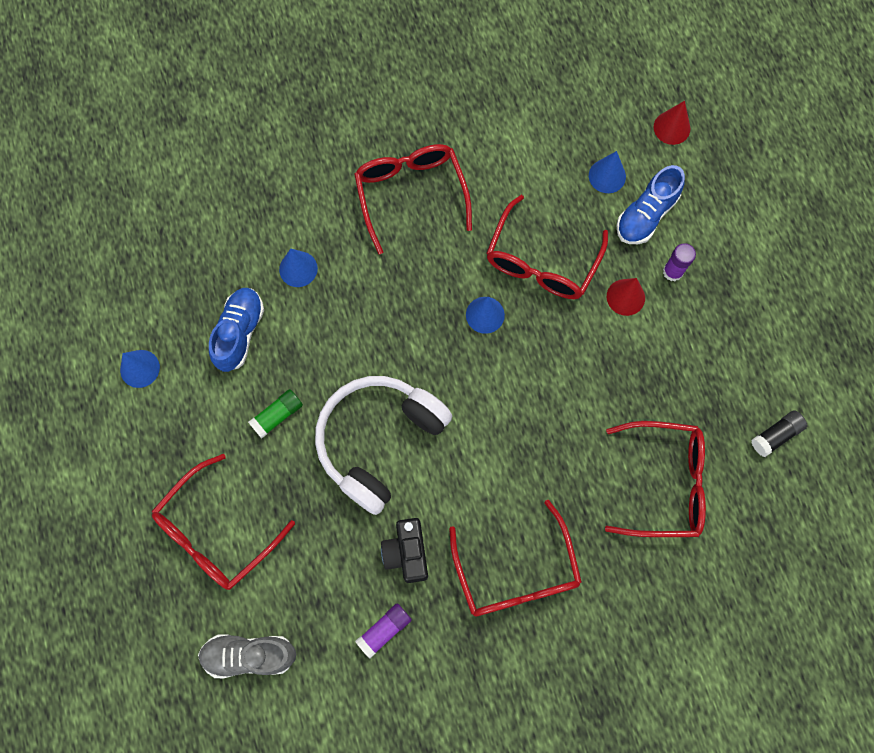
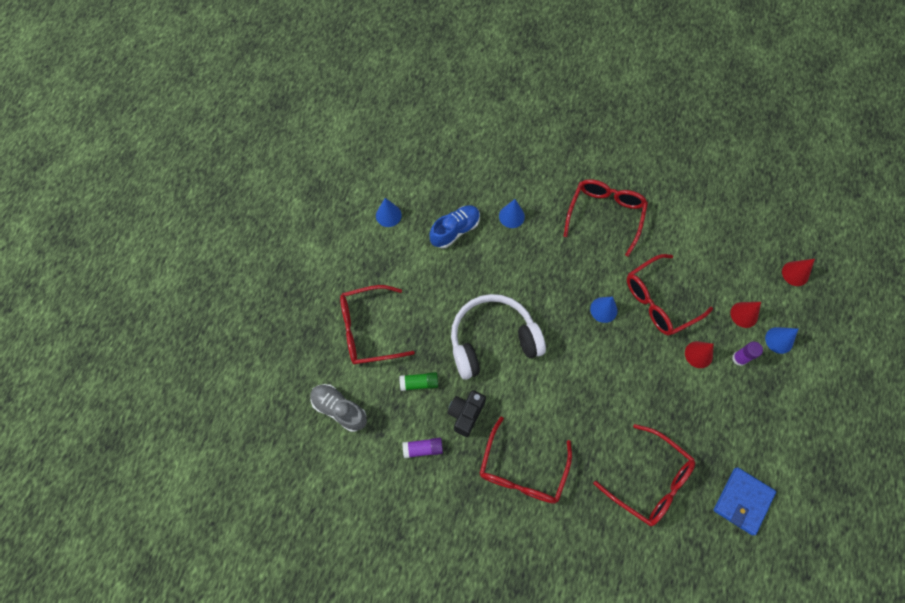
camera: 35 degrees right, 5 degrees down
green glue stick [248,389,303,439] -> green glue stick moved to [399,372,438,391]
blue cone [589,151,626,193] -> blue cone moved to [765,327,798,354]
blue shoe [617,165,685,244] -> red cone [730,302,761,328]
black glue stick [751,410,807,457] -> blue wallet [713,467,776,535]

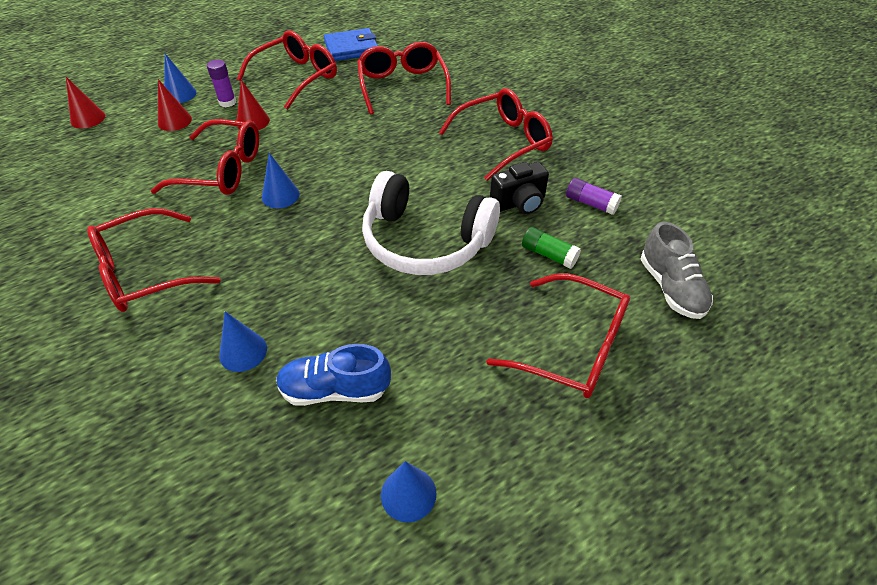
camera: 140 degrees left, 20 degrees down
none -> red glasses [237,30,337,109]

